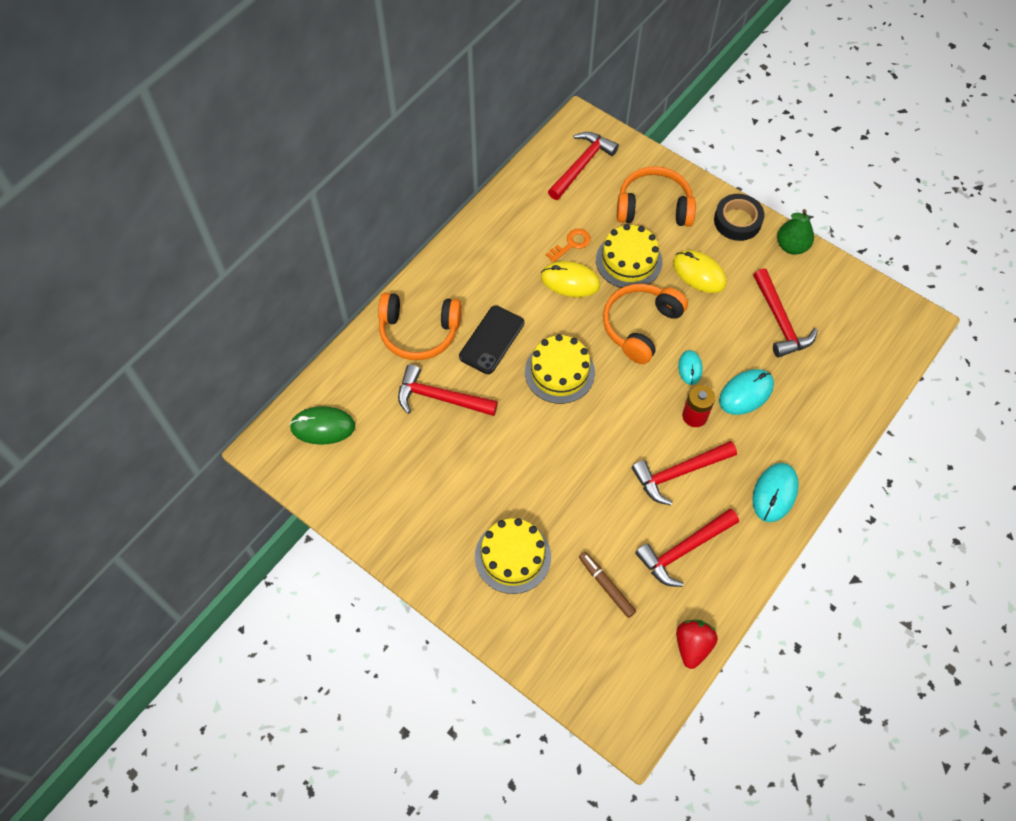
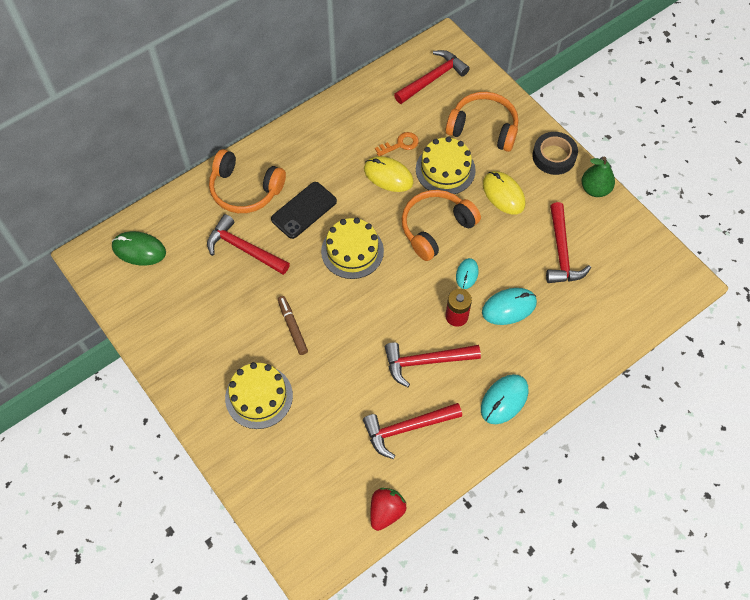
camera: 15 degrees right, 0 degrees up
brown marker [579,552,636,618] -> brown marker moved to [278,296,308,355]

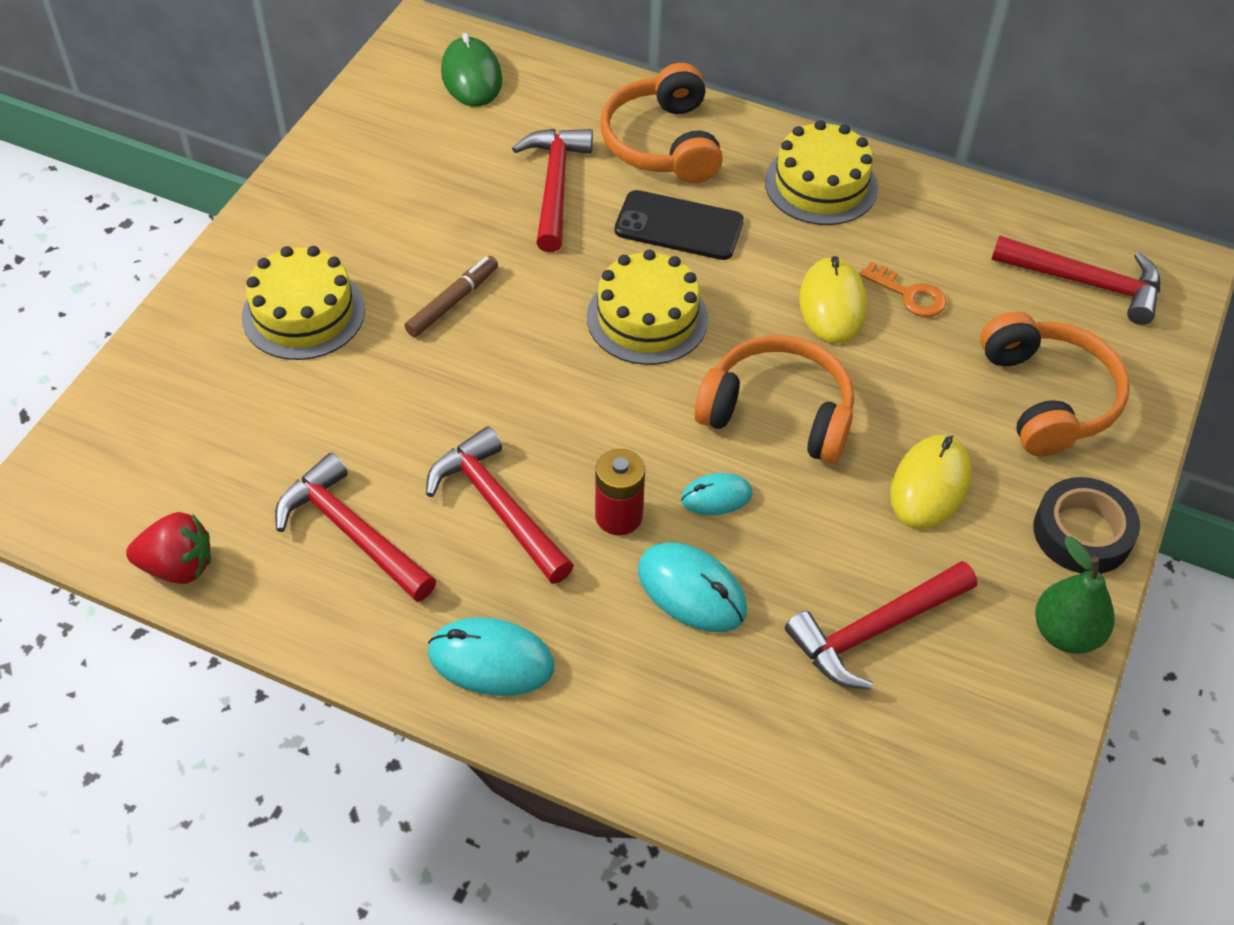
camera: 60 degrees right, 10 degrees down
yellow cake [416,136,476,194] -> yellow cake moved to [765,120,878,225]

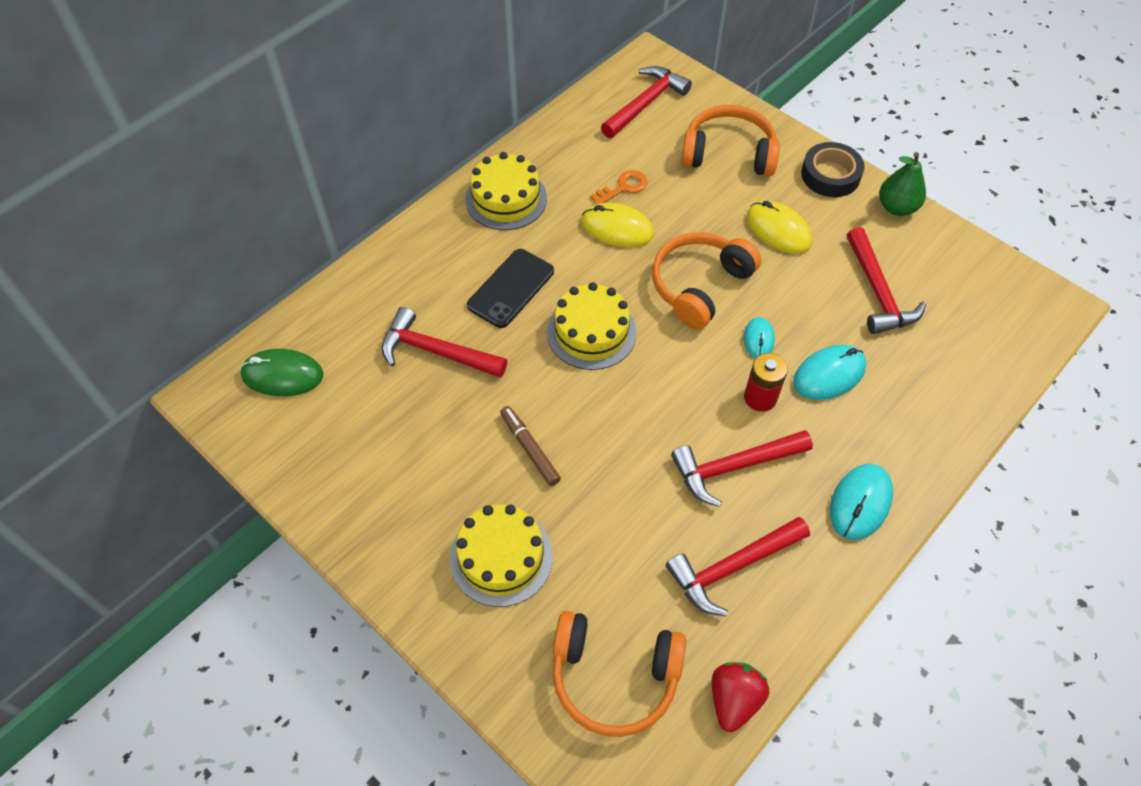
camera: 70 degrees left, 5 degrees up
orange headphones [601,63,723,183] -> orange headphones moved to [552,611,686,737]

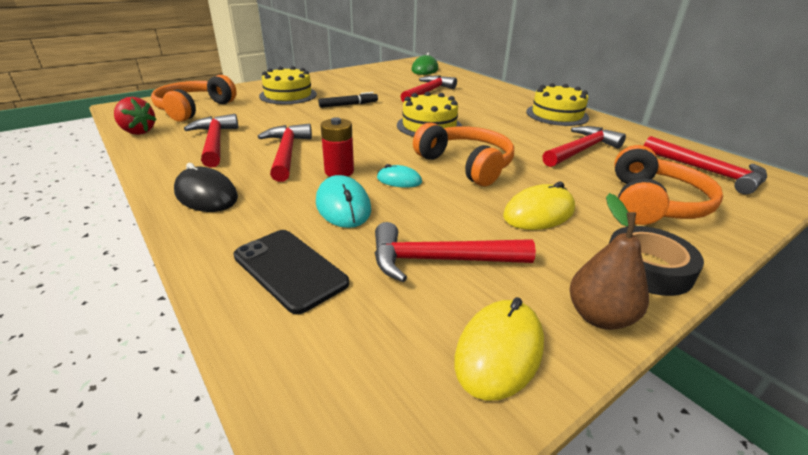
camera: 100 degrees right, 25 degrees down
black phone [467,249,554,328] -> black phone moved to [233,230,349,314]
brown marker [500,406,561,486] -> black marker [318,92,378,108]
yellow mouse [581,203,654,247] -> yellow mouse moved to [454,297,544,401]
orange key [590,170,648,204] -> red hammer [542,126,626,167]
turquoise mouse [830,464,893,540] -> black mouse [174,163,238,212]
green pear [879,152,926,216] -> brown pear [570,193,649,330]

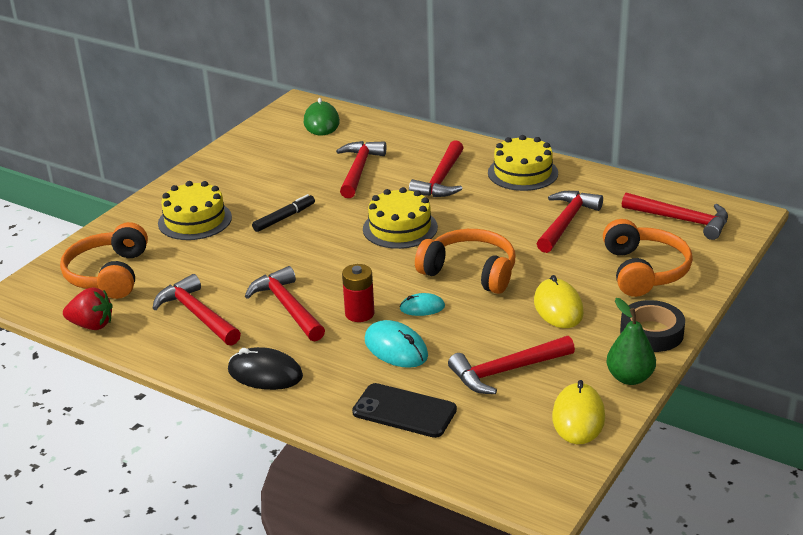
camera: 20 degrees left, 0 degrees up
yellow mouse [503,182,575,230] -> yellow mouse turned 45 degrees counterclockwise [534,275,584,328]
brown pear [570,193,649,330] -> green pear [606,298,656,385]
none -> red hammer [409,140,464,197]

